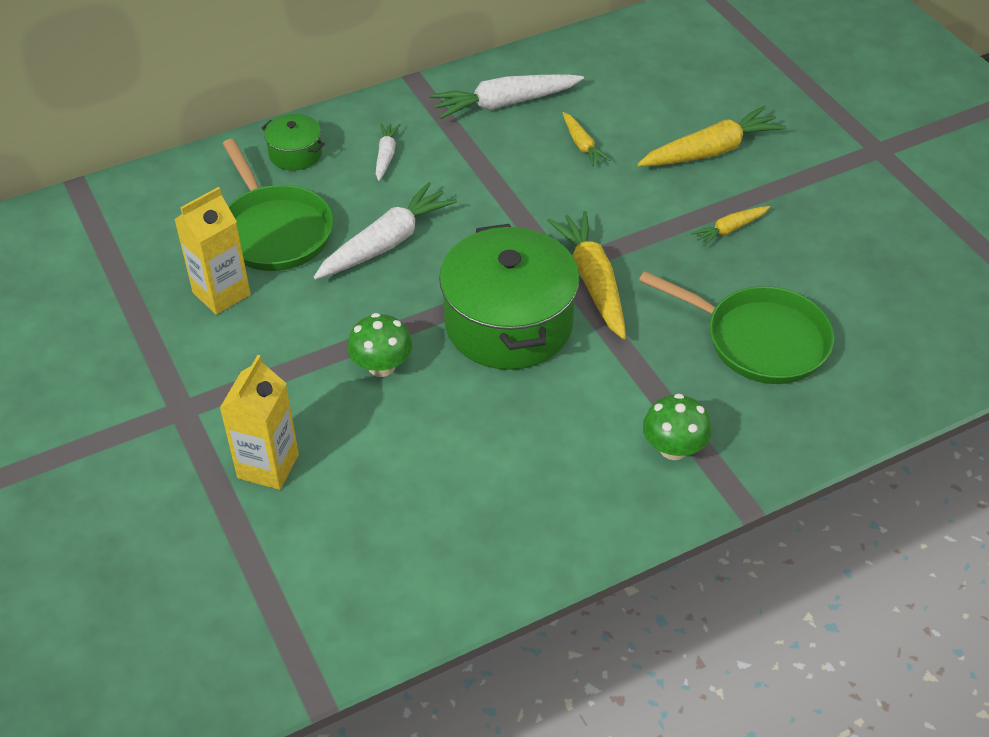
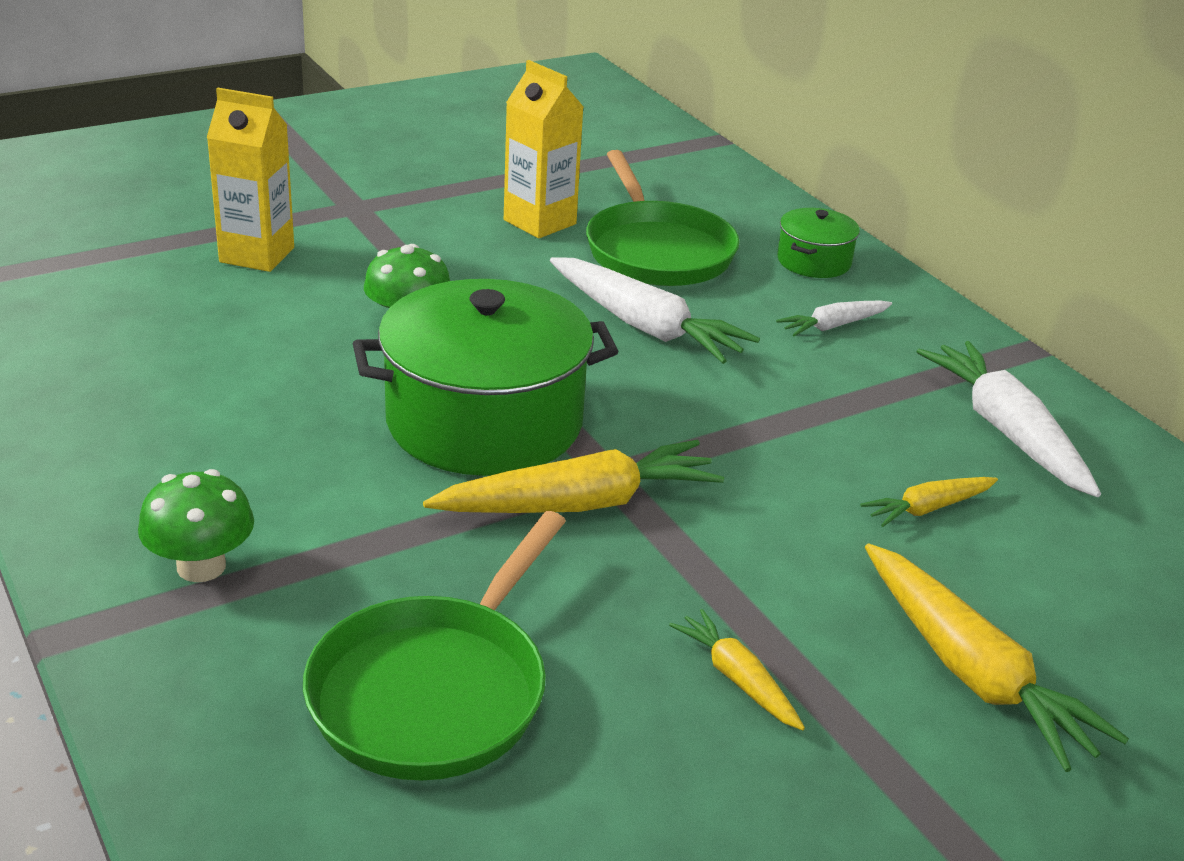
camera: 85 degrees right, 15 degrees down
green pan [222,139,334,271] -> green pan turned 75 degrees counterclockwise [586,150,740,286]
white carrot [376,123,401,181] -> white carrot turned 150 degrees clockwise [776,300,892,336]

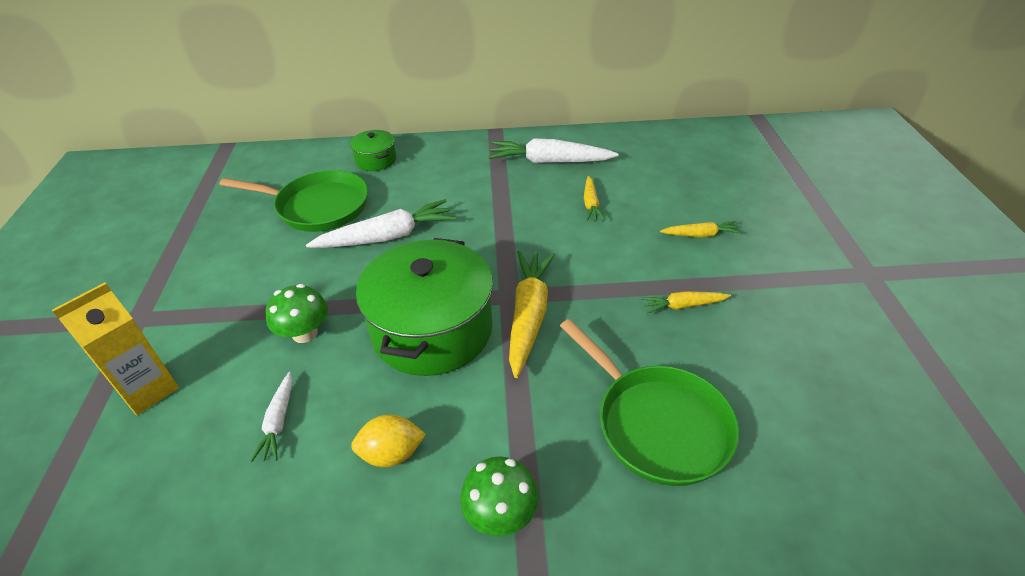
camera: 60 degrees left, 10 degrees up
yellow carton [504,60,584,238] -> none
white carrot [776,300,892,336] -> white carrot moved to [251,372,292,462]
yellow carrot [865,543,1129,772] -> yellow carrot [660,221,742,237], size x0.54
none -> yellow lemon [351,415,426,467]

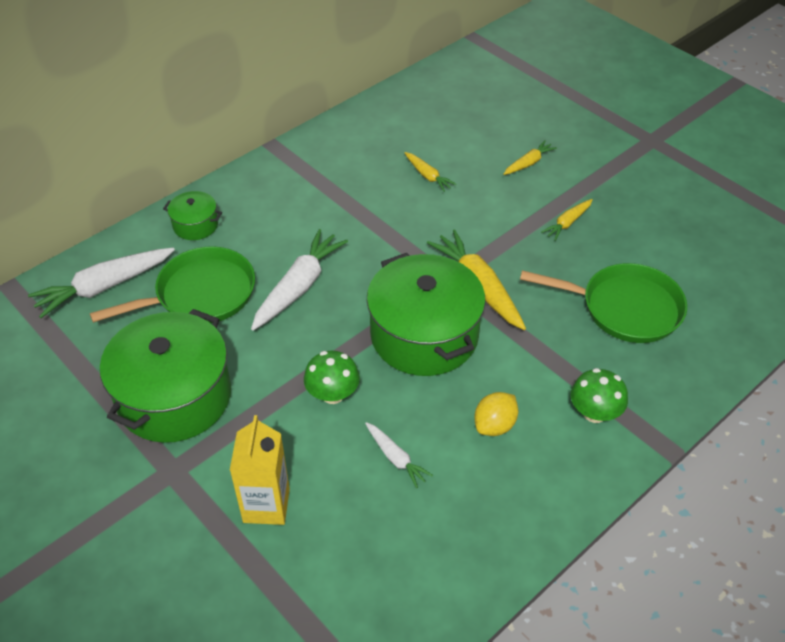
camera: 40 degrees left, 5 degrees up
white carrot [489,138,619,163] -> white carrot moved to [28,248,175,318]
none -> green pot [100,309,231,443]

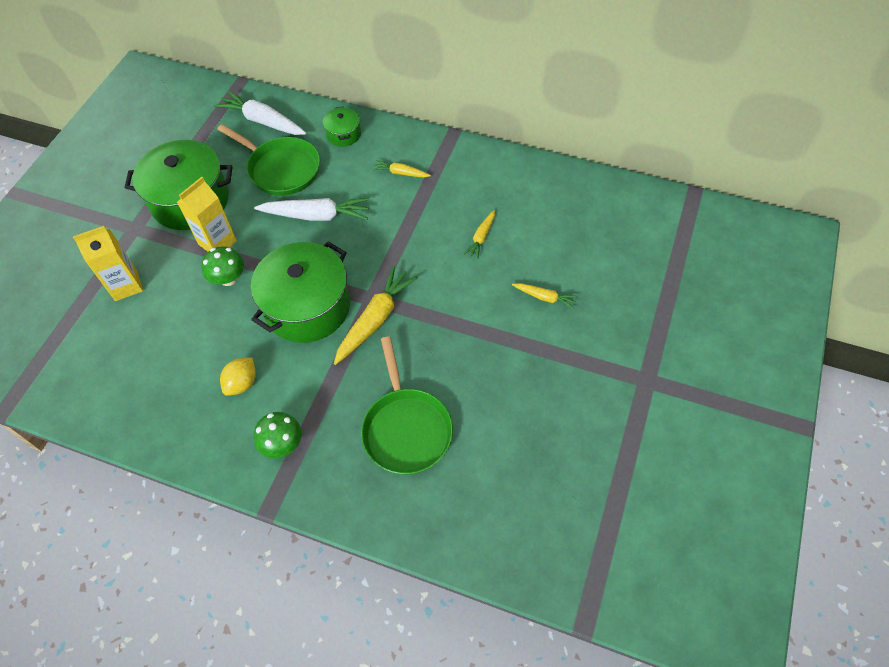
camera: 65 degrees right, 10 degrees up
white carrot [365,422,433,488] -> none
yellow lemon [474,392,518,436] -> yellow lemon turned 75 degrees counterclockwise [220,358,256,396]
yellow carrot [541,199,593,241] -> yellow carrot moved to [372,160,431,178]
none -> yellow carton [177,177,237,252]

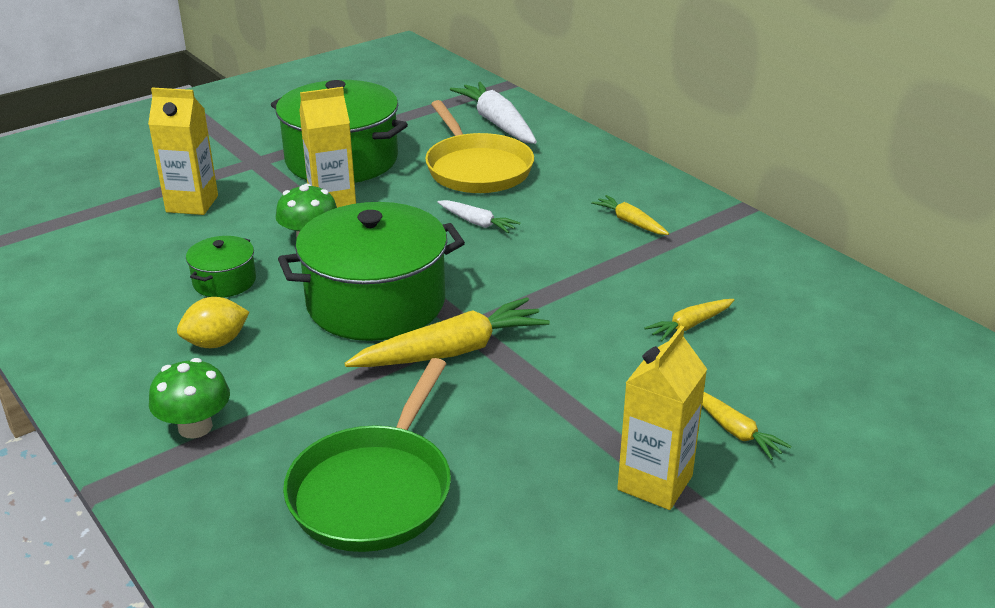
camera: 30 degrees right, 25 degrees down
green pan [217,124,320,196] -> yellow pan [425,100,534,193]
white carrot [254,198,370,221] -> white carrot [437,200,521,233], size x0.54
green pot [323,106,361,147] -> green pot moved to [186,236,256,298]
none -> yellow carton [617,326,707,510]

